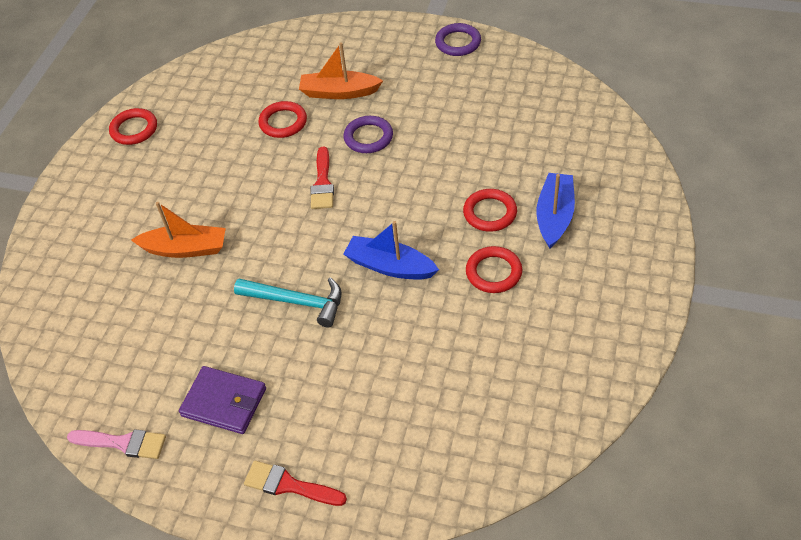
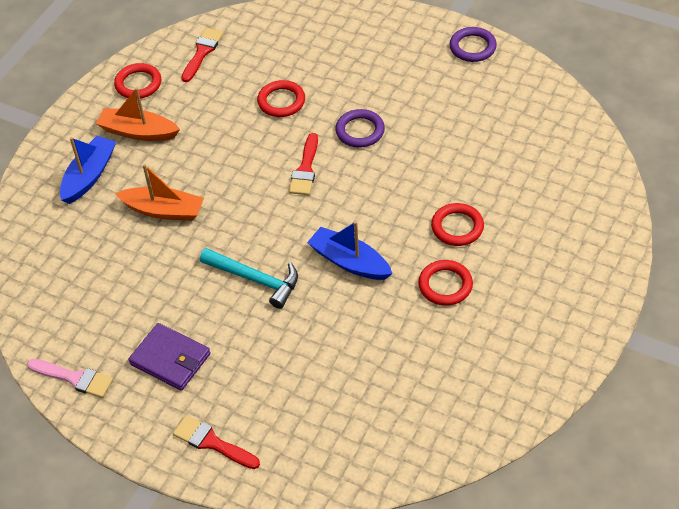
camera: 10 degrees right, 0 degrees up
orange boat [299,42,383,99] -> orange boat moved to [96,87,180,141]
blue boat [536,173,575,248] -> blue boat moved to [60,136,116,204]
none -> red brush [181,28,223,82]

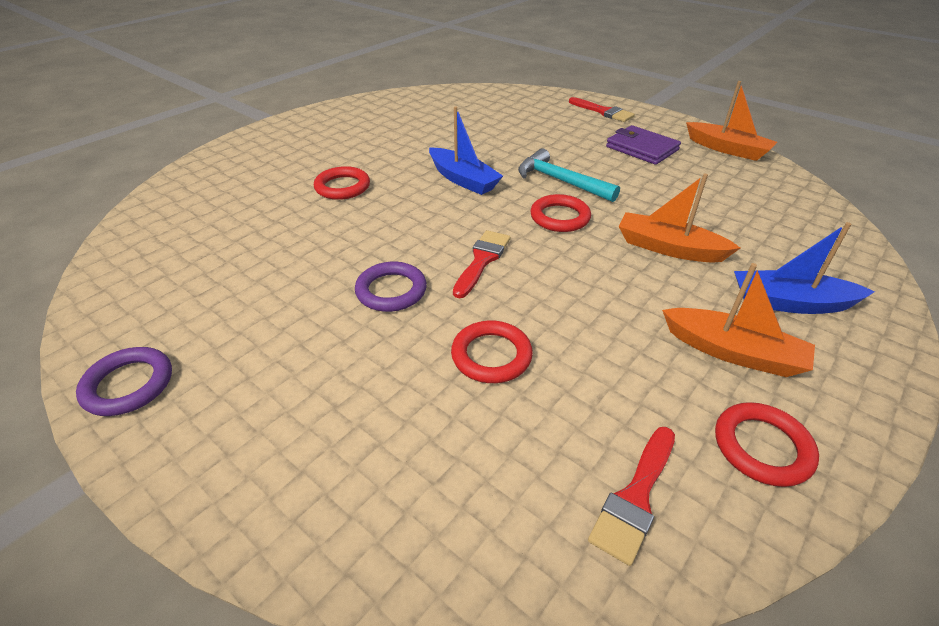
camera: 170 degrees left, 10 degrees down
pink brush [27,359,113,398] -> orange boat [686,81,777,161]
blue boat [60,136,116,204] -> blue boat turned 60 degrees clockwise [734,222,875,314]
red ring [418,260,473,306] -> red ring moved to [530,194,591,232]

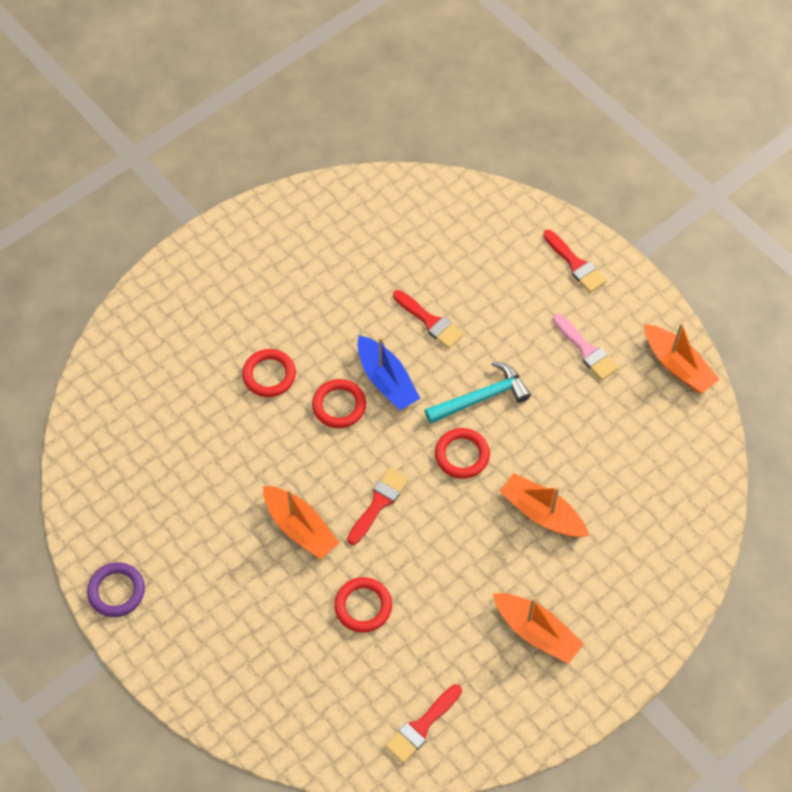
camera: 10 degrees right, 20 degrees up
purple ring [355,262,427,312] -> orange boat [263,486,339,560]
turquoise hammer [518,148,620,202] -> turquoise hammer turned 105 degrees clockwise [425,361,531,424]
purple wallet [606,125,681,165] -> pink brush [553,314,618,380]
red ring [715,402,819,487] -> red ring moved to [312,379,366,428]
blue boat [734,222,875,314] -> none
none -> red brush [393,290,464,349]

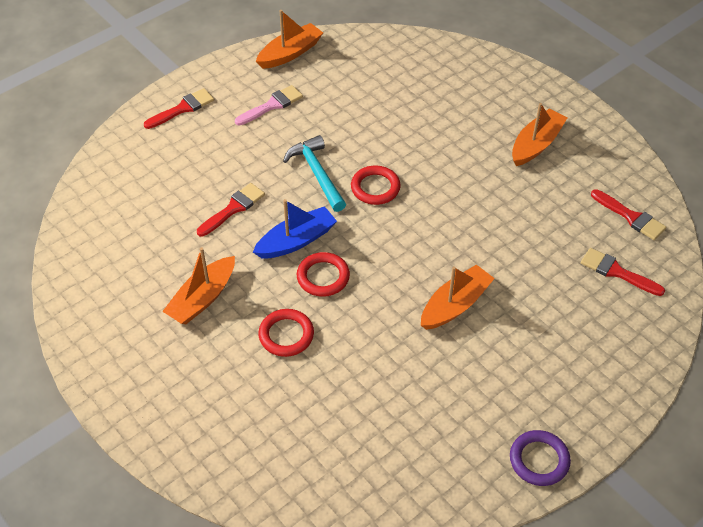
camera: 90 degrees left, 10 degrees down
red ring [334,577,392,632] -> none
red brush [347,468,409,545] -> red brush moved to [581,248,665,296]
orange boat [499,473,589,537] -> orange boat moved to [162,247,235,324]

